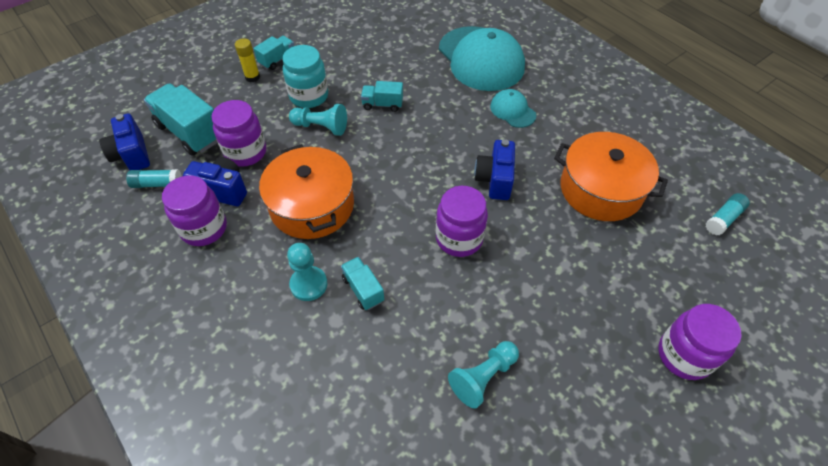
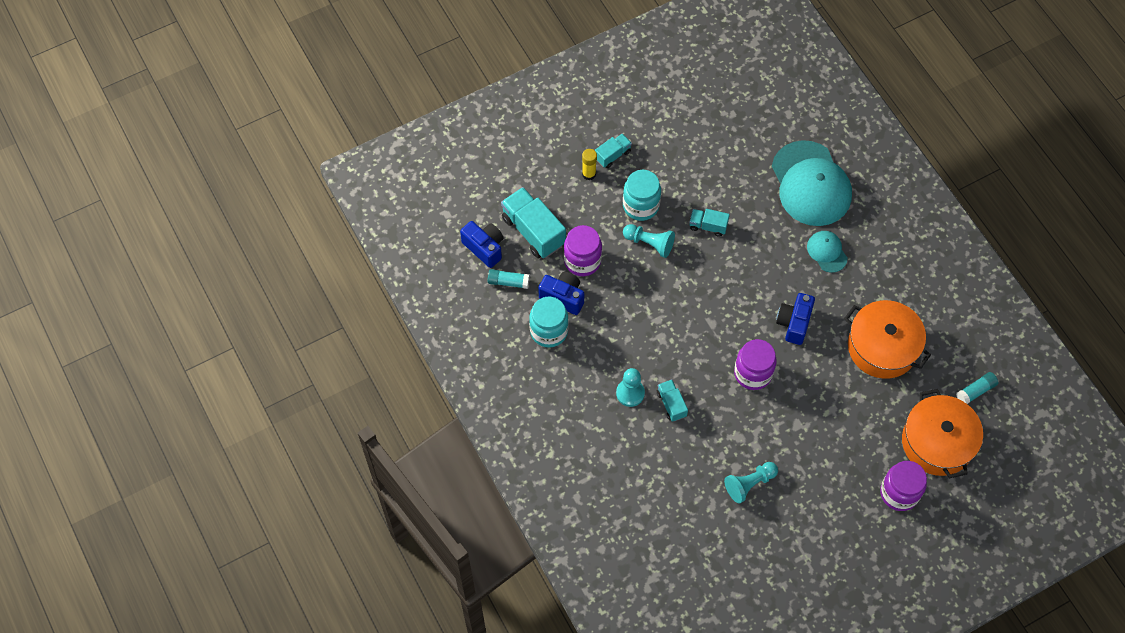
camera: 10 degrees right, 10 degrees up
blue camera [99,114,150,170] -> blue camera turned 150 degrees clockwise [460,221,503,268]
purple jar [162,175,227,246] -> turquoise jar [529,297,569,348]
orange pot [259,144,354,239] -> orange pot moved to [902,389,983,479]

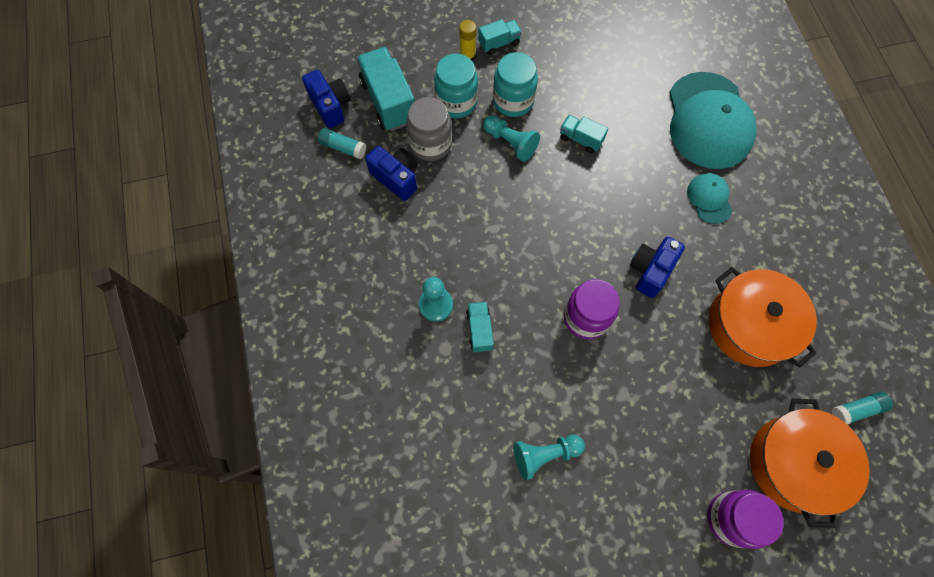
camera: 15 degrees right, 5 degrees up
turquoise jar [529,297,569,348] -> turquoise jar moved to [434,54,478,118]
purple jar [564,225,602,276] -> grey jar [406,97,452,161]

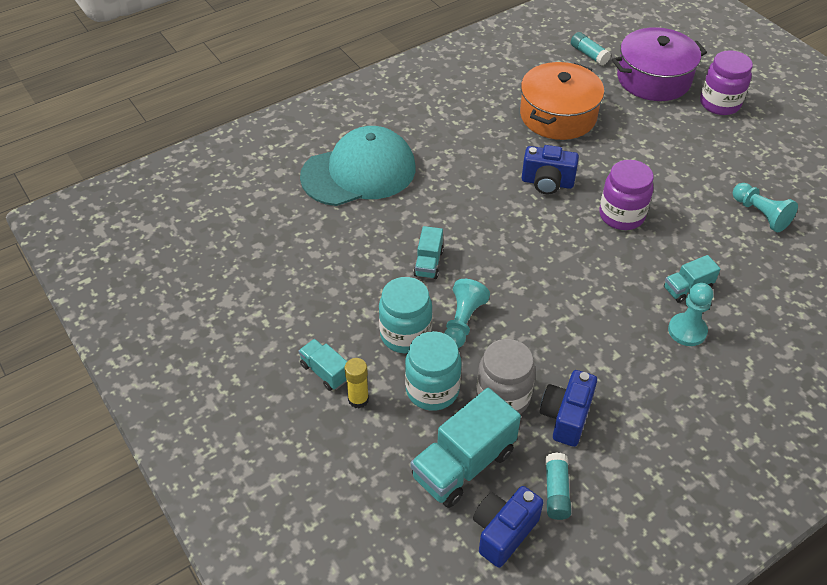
camera: 110 degrees left, 20 degrees down
turquoise cap [687,173,732,224] -> none
orange pot [750,399,870,528] -> purple pot [612,27,707,101]

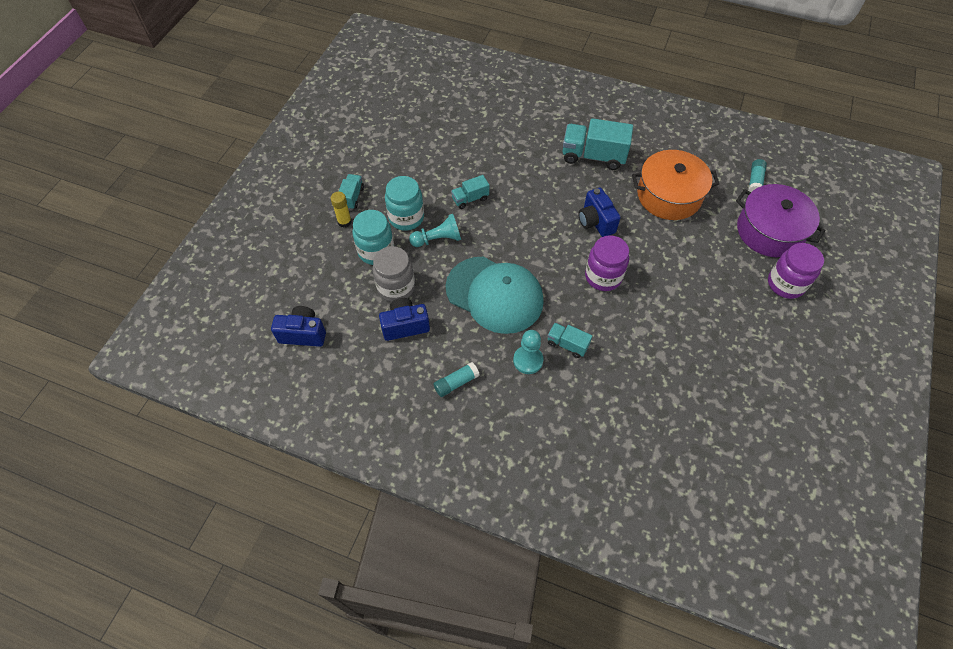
camera: 55 degrees right, 10 degrees up
turquoise cap [300,126,416,206] -> turquoise cap moved to [445,256,544,334]
turquoise truck [410,388,521,508] -> turquoise truck moved to [563,118,633,170]
turquoise glue stick [545,452,571,520] -> turquoise glue stick moved to [433,362,480,397]
turquoise pawn [733,183,798,232] -> none

